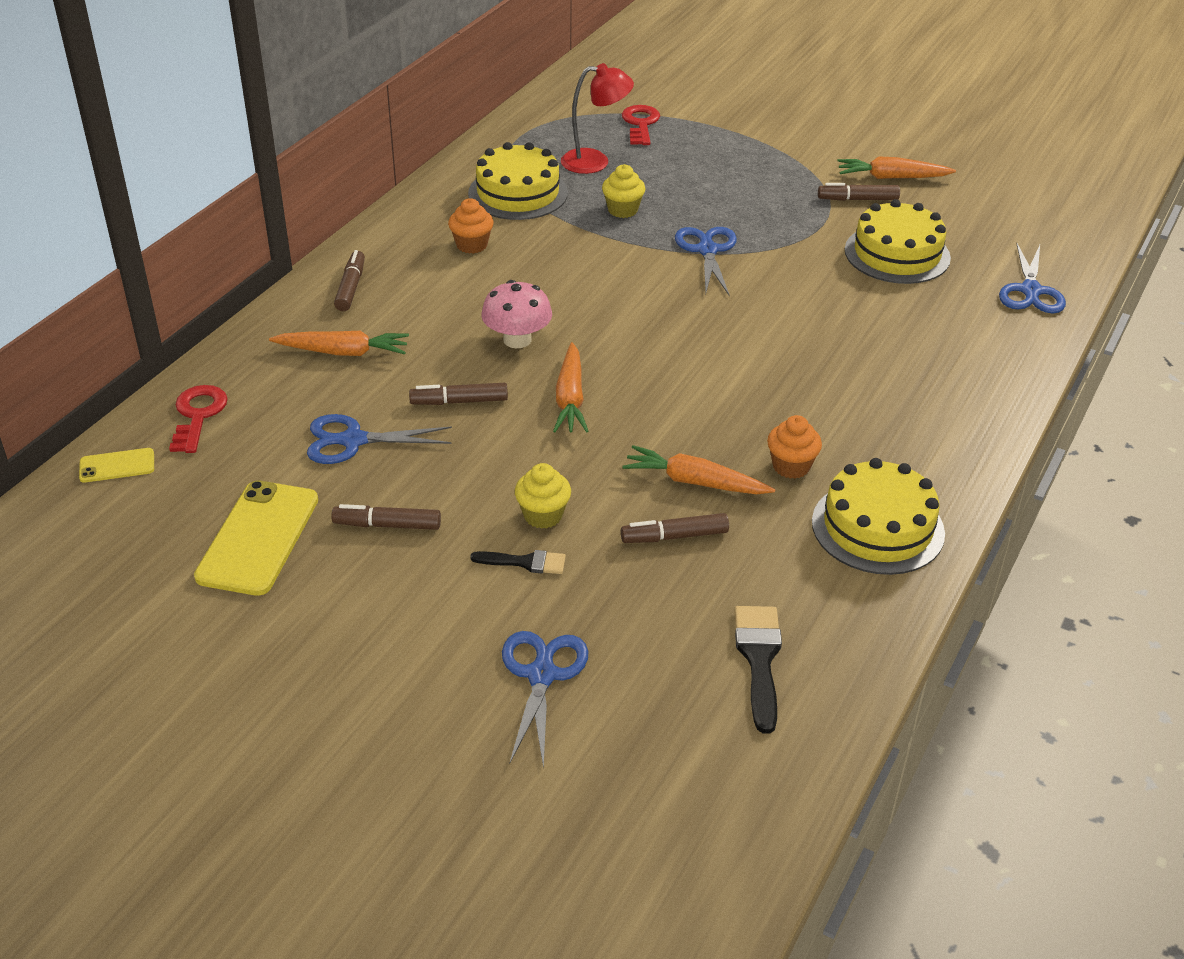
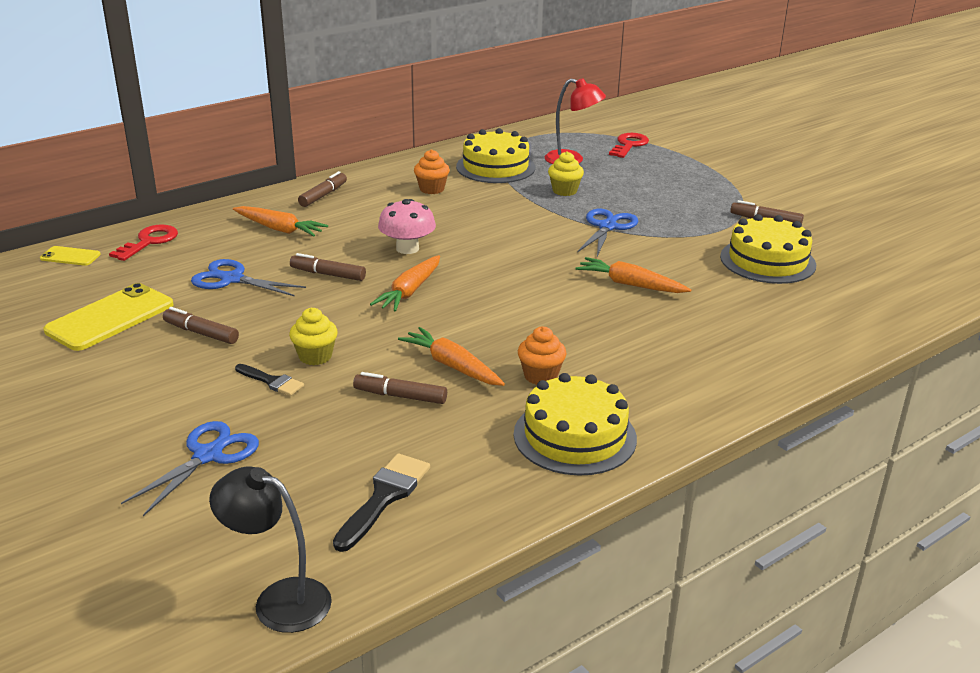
camera: 25 degrees right, 10 degrees down
orange carrot [838,157,956,179] -> orange carrot moved to [576,257,691,293]
blue scissors [999,243,1066,313] -> none
none -> black lamp [209,467,332,633]

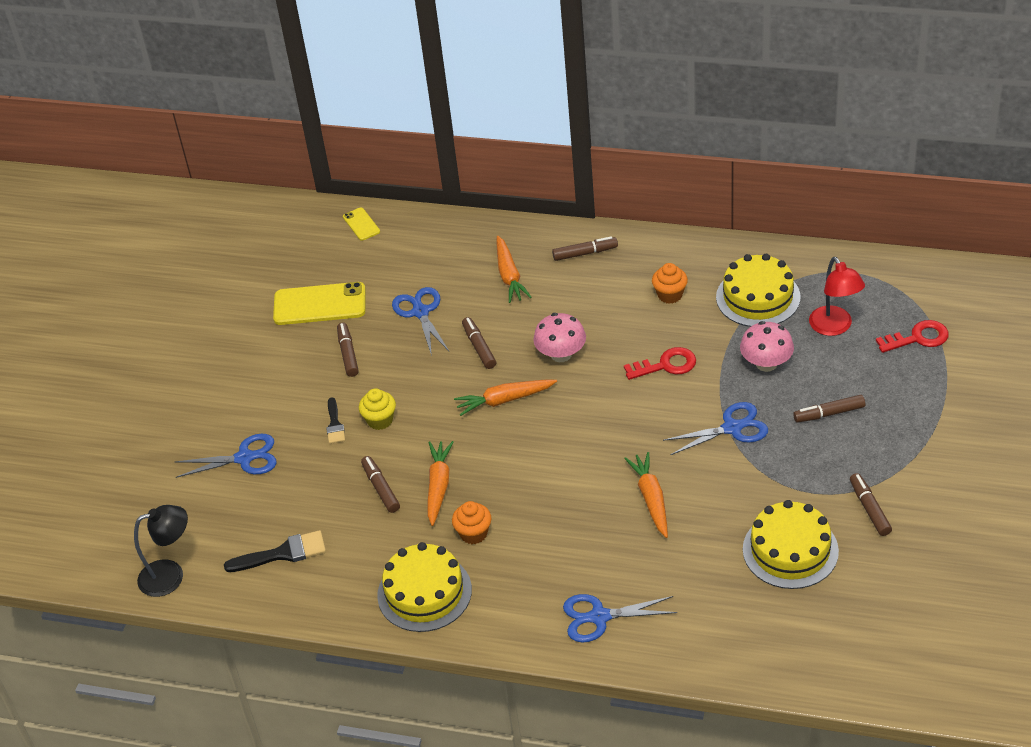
camera: 55 degrees right, 15 degrees up
red key [109,224,178,261] -> red key moved to [624,347,696,380]
black lamp [209,467,332,633] -> black lamp turned 90 degrees clockwise [134,505,188,597]
yellow cupcake [548,151,584,196] -> pink mushroom [740,321,794,372]
none -> blue scissors [563,594,677,643]
none -> brown marker [793,395,865,423]

